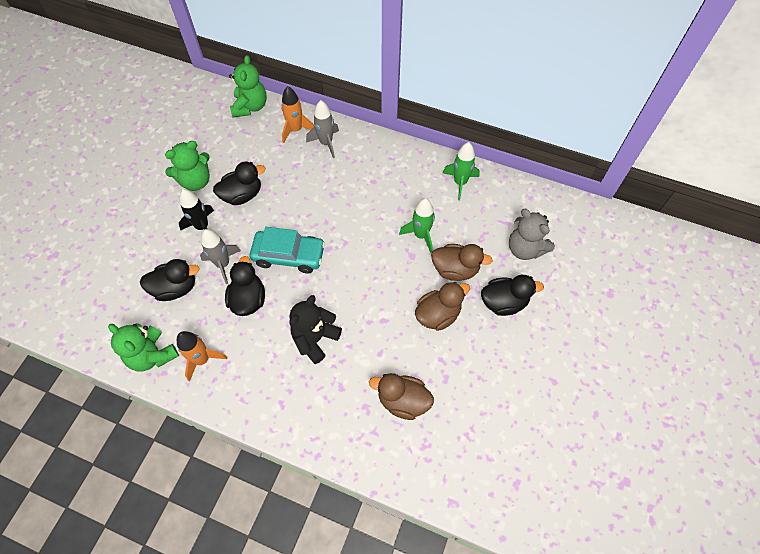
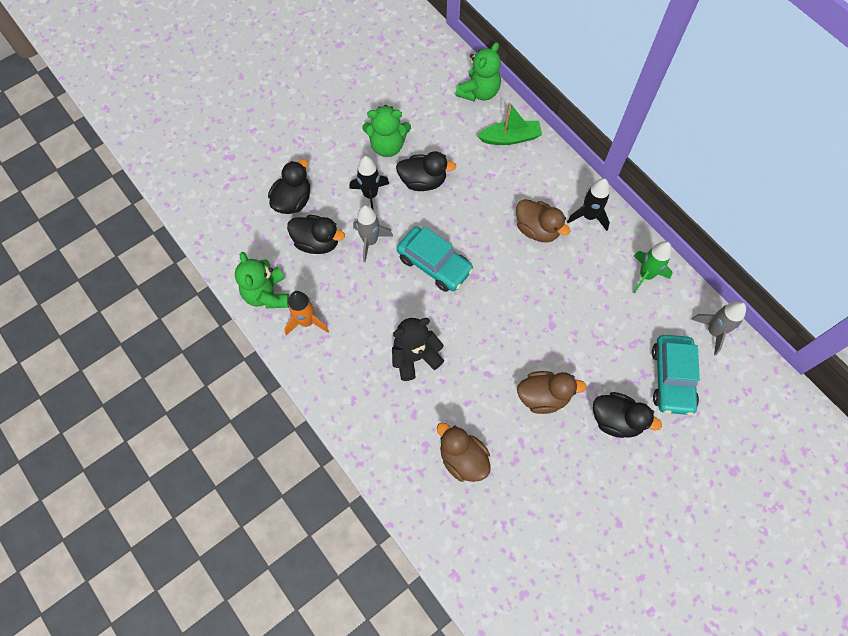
camera: 30 degrees right, 5 degrees up
black duck [225,256,265,316] -> black duck moved to [268,159,310,214]
orange rocket [281,86,314,143] -> green boat [477,103,542,145]
grey rocket [306,100,339,158] -> grey rocket moved to [691,301,746,355]
green rocket [399,198,435,253] -> none
brown duck [431,244,493,281] -> brown duck moved to [516,199,570,242]
grey teddy bear [509,209,555,260] -> turquoise car [652,335,700,415]
none -> black rocket [567,178,610,231]

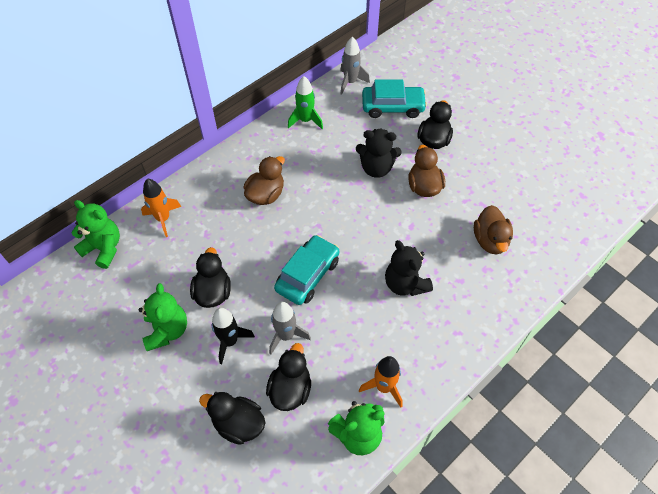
camera: 95 degrees left, 10 degrees down
brown duck [437,423,491,482] -> brown duck turned 45 degrees counterclockwise [474,205,513,255]
green boat [477,103,542,145] -> orange rocket [141,179,181,237]
black rocket [567,178,610,231] -> none
none -> black teddy bear [356,128,402,178]

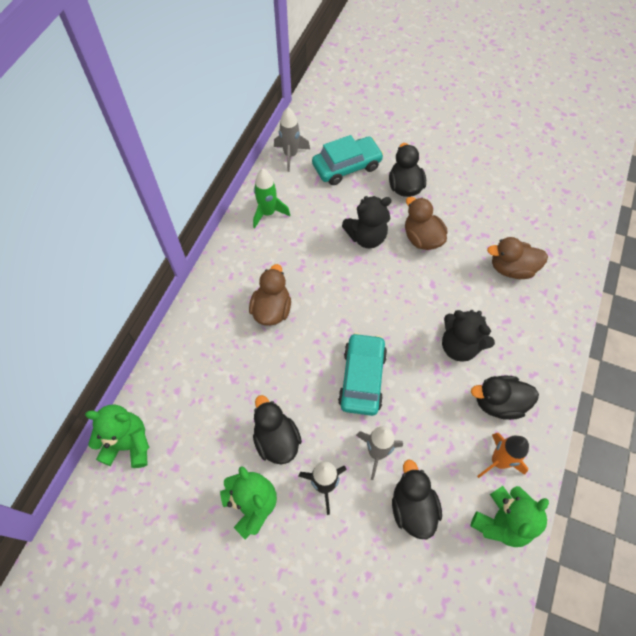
camera: 25 degrees left, 5 degrees up
orange rocket [141,179,181,237] -> none
black duck [199,392,265,445] -> black duck moved to [471,376,539,420]
brown duck [474,205,513,255] -> brown duck turned 120 degrees clockwise [487,237,548,279]

